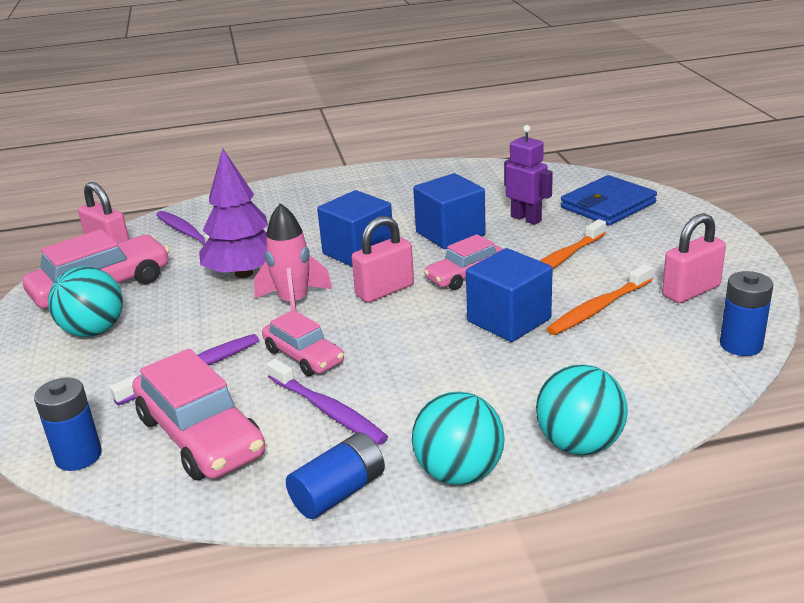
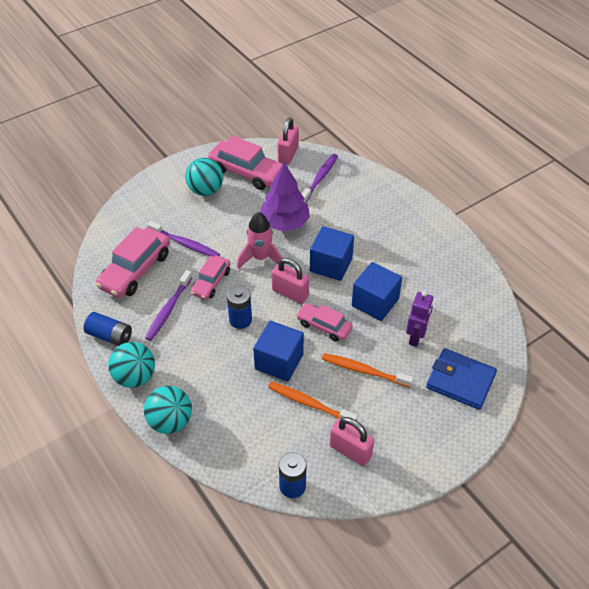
camera: 65 degrees right, 20 degrees up
blue battery [34,377,102,471] -> blue battery moved to [227,286,252,329]

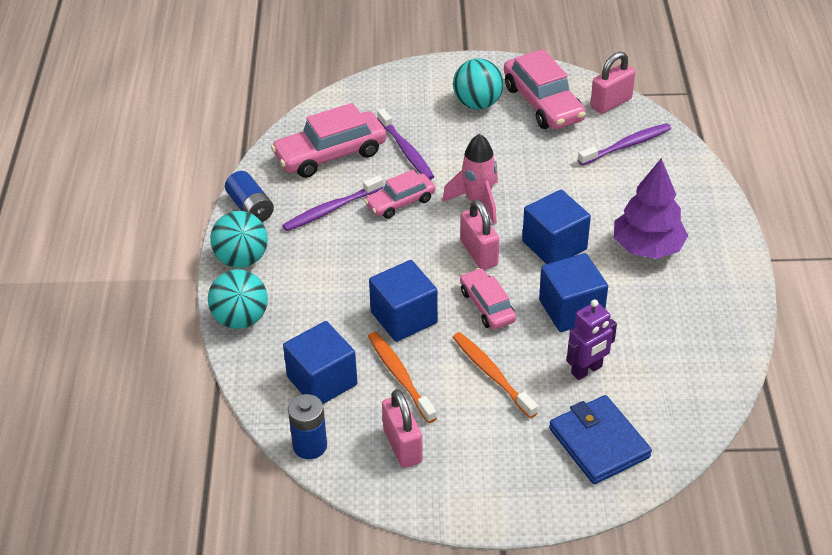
camera: 35 degrees right, 5 degrees down
blue battery [227,286,252,329] -> none
purple tree [260,163,310,231] -> purple tree moved to [614,158,688,259]
none -> blue cube [283,321,357,404]

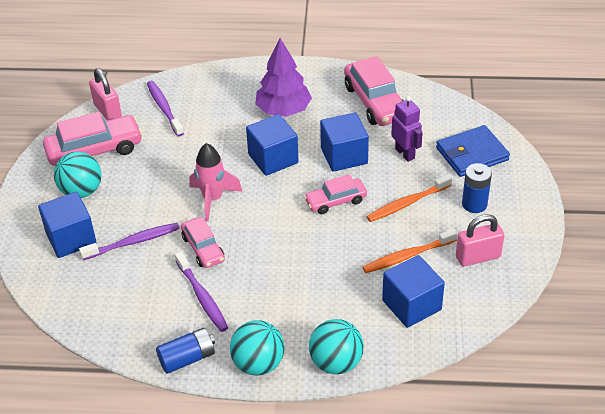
camera: 85 degrees left, 0 degrees up
pink car [271,103,387,178] -> pink car moved to [344,56,404,126]
blue battery [288,394,327,459] -> blue battery moved to [462,163,492,213]
blue cube [369,260,438,342] -> blue cube moved to [38,192,97,258]
pink padlock [461,199,499,270] -> none

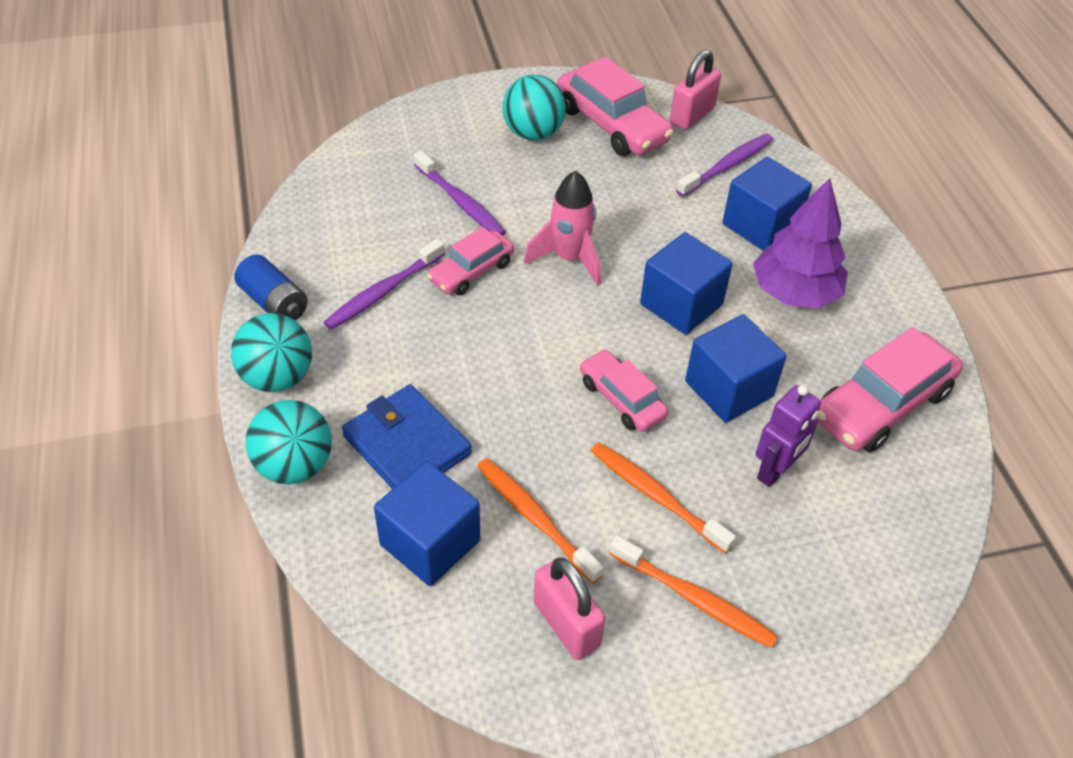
camera: 70 degrees right, 5 degrees up
blue cube [38,192,97,258] -> blue cube moved to [723,157,812,251]
blue wallet [436,125,510,177] -> blue wallet moved to [342,384,472,489]
blue battery [462,163,492,213] -> orange toothbrush [609,535,778,648]

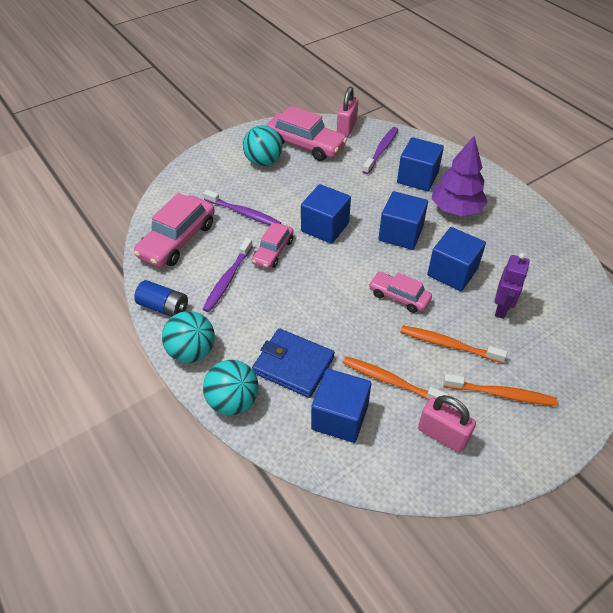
camera: 20 degrees left, 0 degrees up
pink rocket [524,171,601,286] -> blue cube [301,184,351,244]
pink car [817,327,963,452] -> pink car moved to [133,193,215,267]

